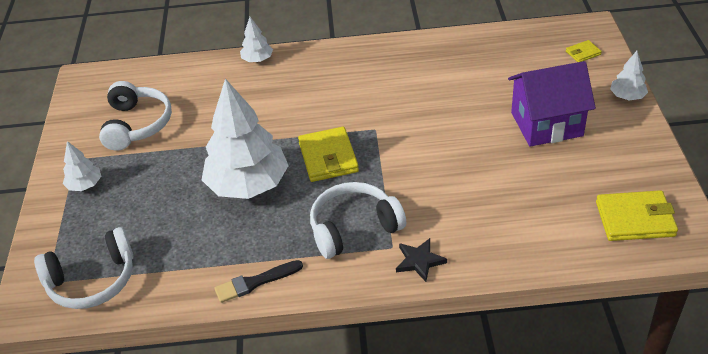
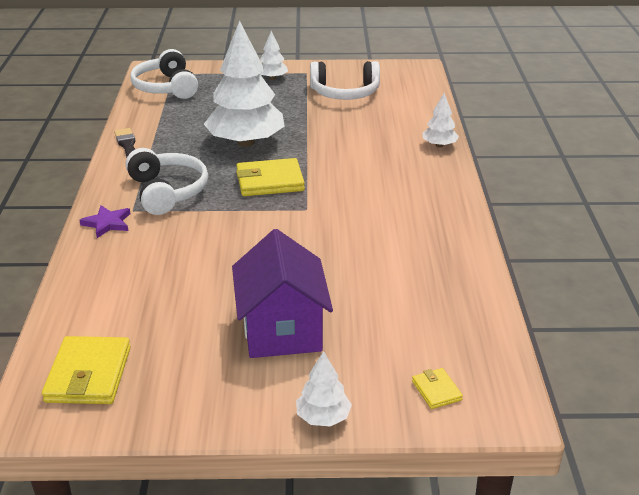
camera: 90 degrees right, 10 degrees down
black star [396,238,447,282] -> purple star [79,205,130,238]

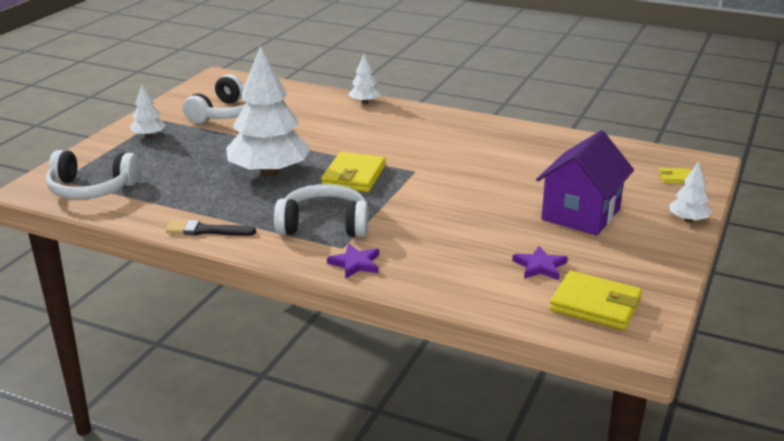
camera: 65 degrees left, 5 degrees down
purple house [232,229,333,358] -> purple house turned 75 degrees counterclockwise [536,130,634,235]
none -> purple star [512,246,568,280]

